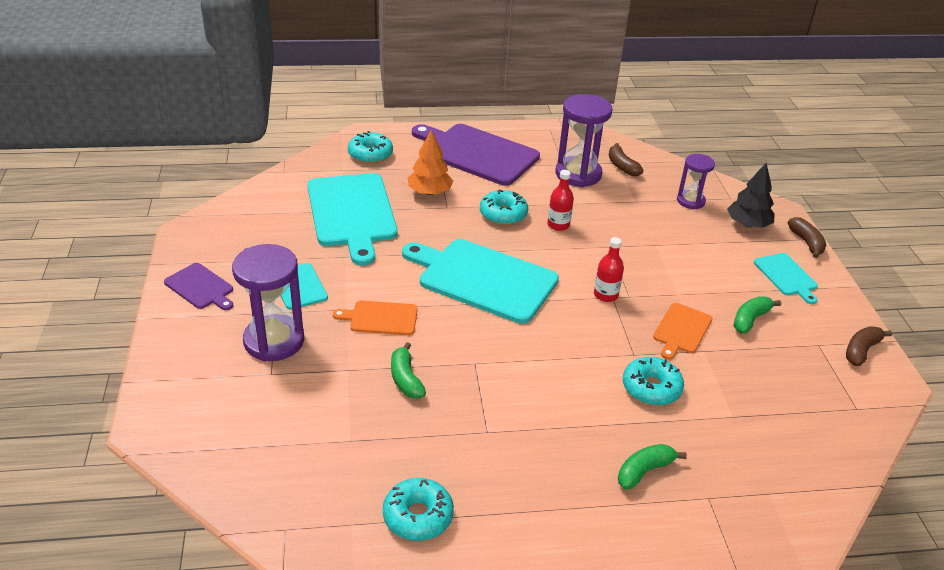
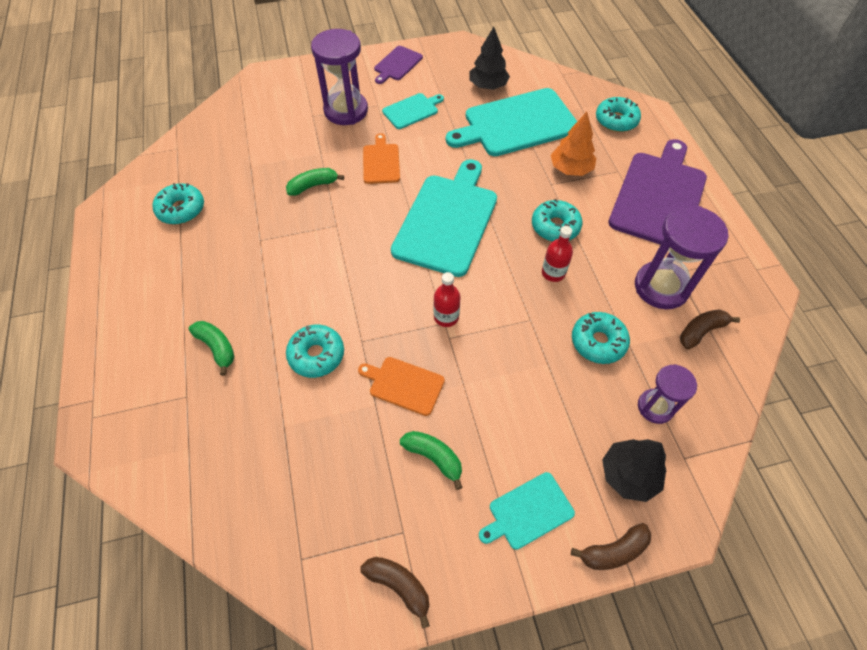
camera: 85 degrees right, 20 degrees up
none -> black tree [470,27,510,90]
none -> turquoise donut [572,312,630,364]

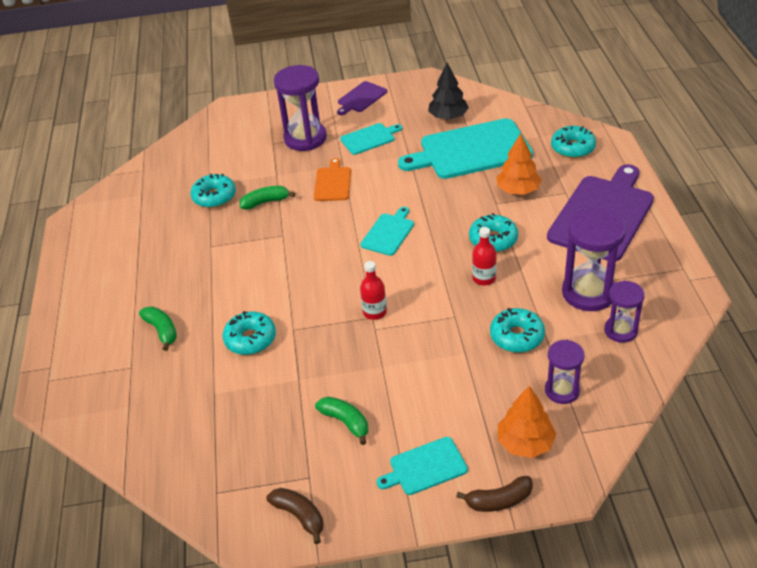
camera: 10 degrees right, 15 degrees down
turquoise donut [153,183,204,224] -> turquoise donut moved to [190,174,236,208]
orange cutting board [358,357,445,416] -> none
turquoise cutting board [391,159,497,277] -> turquoise cutting board [360,207,414,256], size x0.49
black tree [602,439,667,502] -> orange tree [498,386,556,458]
brown banana [680,309,740,349] -> purple hourglass [604,281,645,343]

